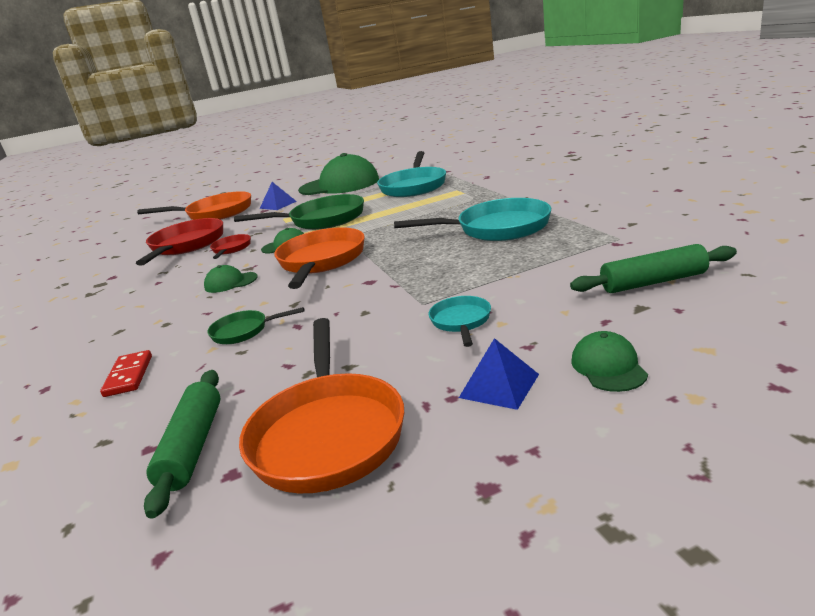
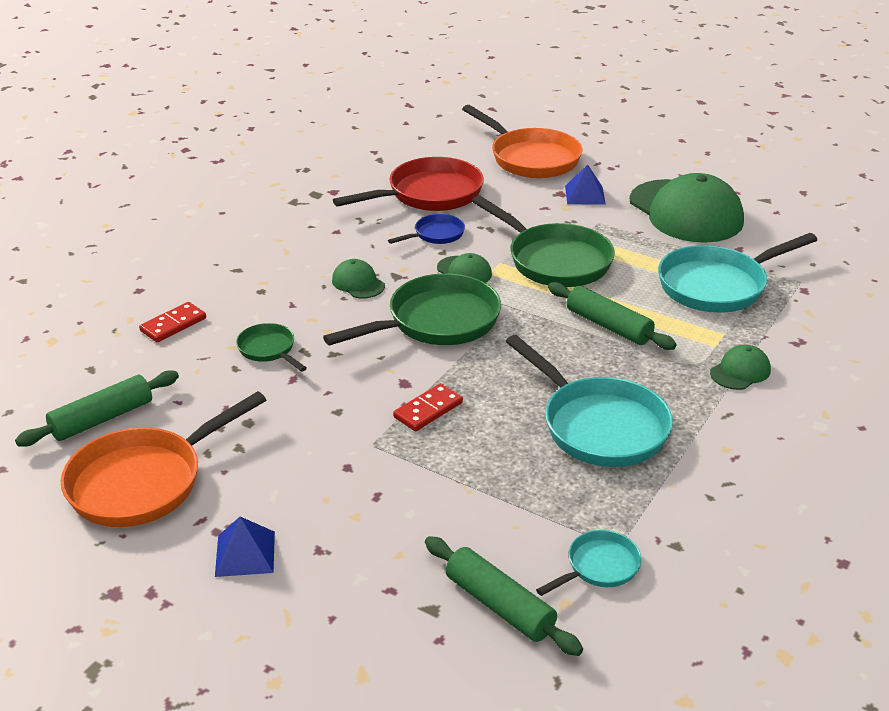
camera: 50 degrees right, 10 degrees up
red pan [210,234,251,259] -> blue pan [388,214,465,244]
orange pan [274,227,365,289] -> green pan [323,273,501,346]
turquoise pan [429,296,491,347] -> turquoise pan moved to [536,530,642,596]
green cap [571,331,648,392] -> green cap moved to [710,345,771,390]
none -> red domino [393,383,463,431]
none -> green rolling pin [548,282,677,350]

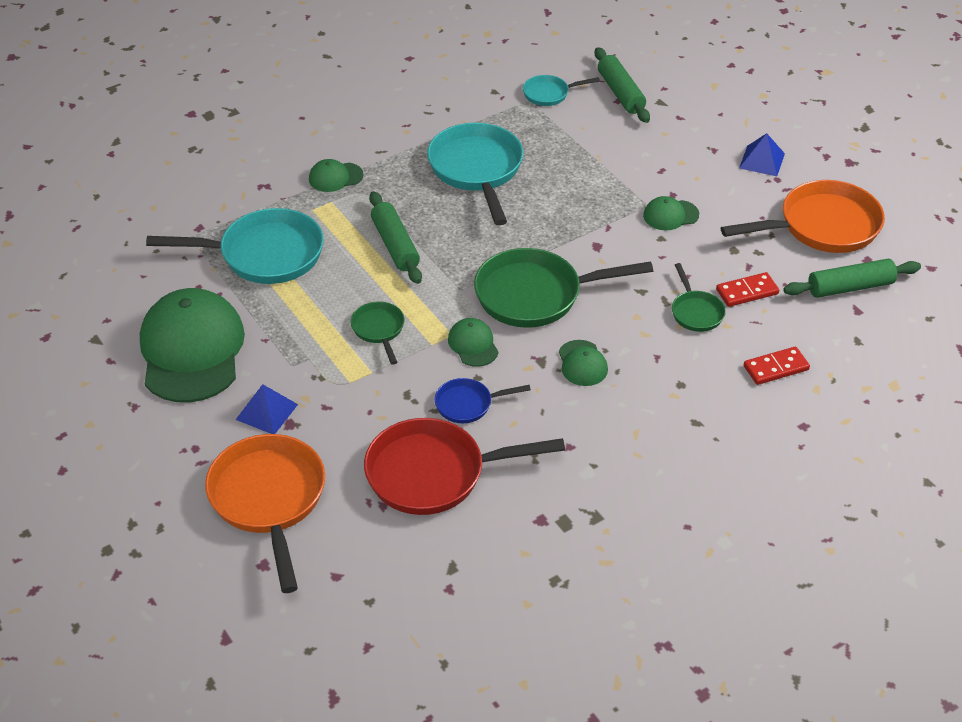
camera: 155 degrees left, 10 degrees up
red domino [393,383,463,431] -> red domino moved to [716,272,779,307]
green pan [472,196,615,287] -> green pan [351,302,404,365], size x0.50
none -> green cap [643,196,699,230]

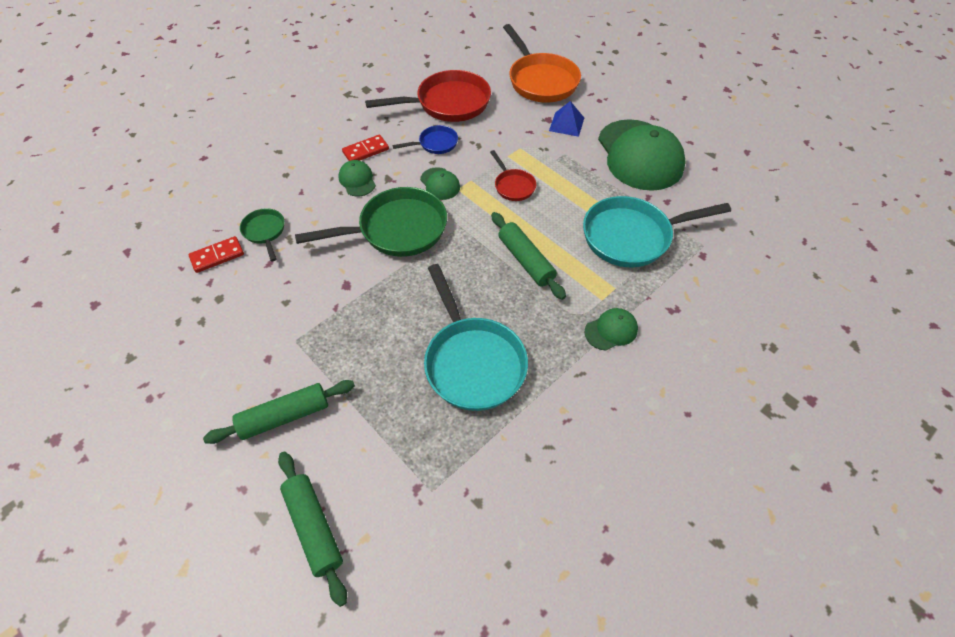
camera: 170 degrees right, 10 degrees up
green pan [351,302,404,365] -> red pan [490,150,536,201]
turquoise pan [523,75,600,106] -> none
green cap [643,196,699,230] -> none
orange pan [721,180,885,253] -> none
blue pyramid [739,133,785,176] -> none
red domino [744,346,810,385] -> red domino moved to [342,135,389,161]
green rolling pin [783,259,921,298] -> green rolling pin moved to [203,380,355,444]

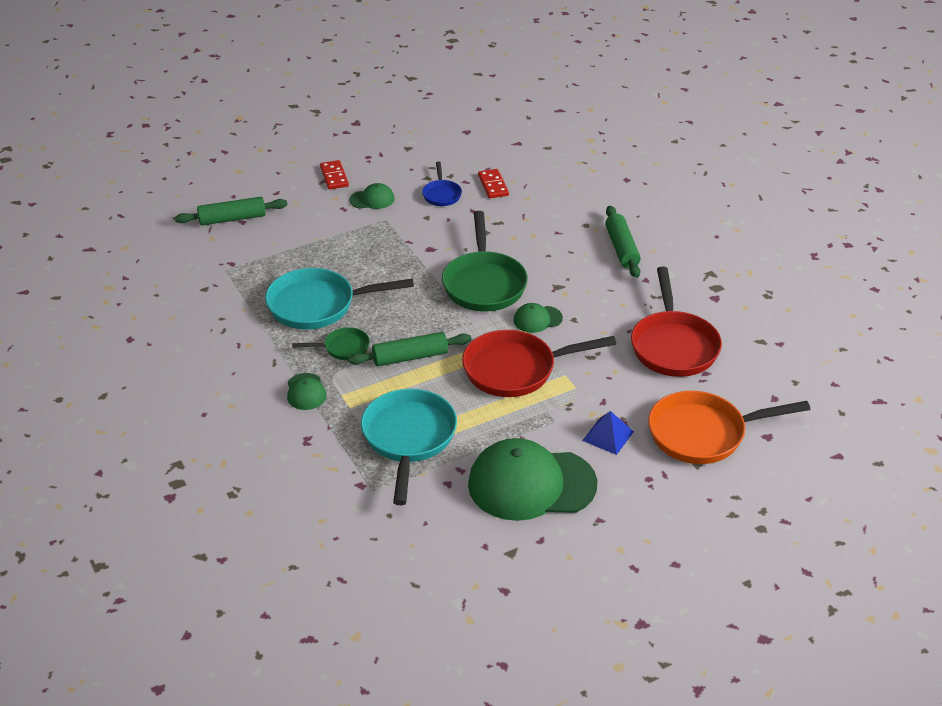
camera: 105 degrees right, 15 degrees down
green rolling pin [203,380,355,444] -> green rolling pin moved to [605,206,641,278]
green pan [240,208,284,261] -> green pan moved to [292,327,370,360]
green cap [338,160,376,196] -> green cap moved to [349,183,394,209]
red domino [342,135,389,161] -> red domino moved to [320,160,349,189]
blue pan [392,125,458,154] -> blue pan moved to [422,162,462,206]
red pan [490,150,536,201] -> red pan [462,330,616,397], size x1.99

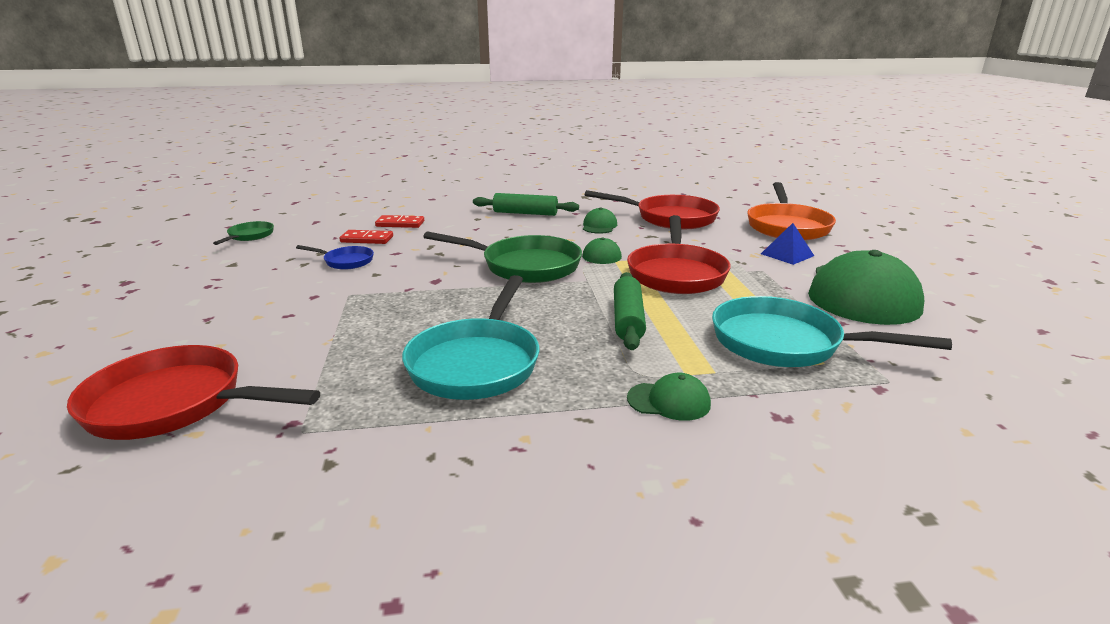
camera: 70 degrees left, 15 degrees down
green rolling pin [175,197,288,226] -> red pan [67,345,320,440]
green pan [292,327,370,360] -> green pan moved to [213,221,274,245]
red domino [320,160,349,189] -> red domino moved to [375,215,424,228]
green cap [349,183,394,209] -> green cap moved to [583,207,617,234]

